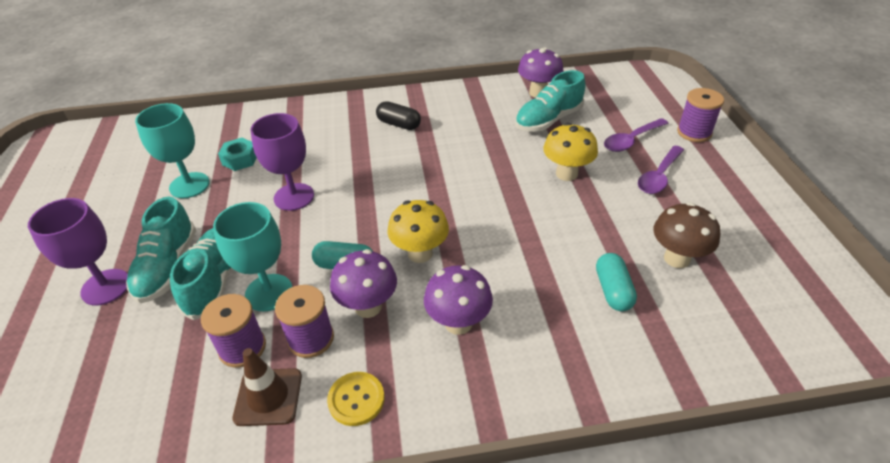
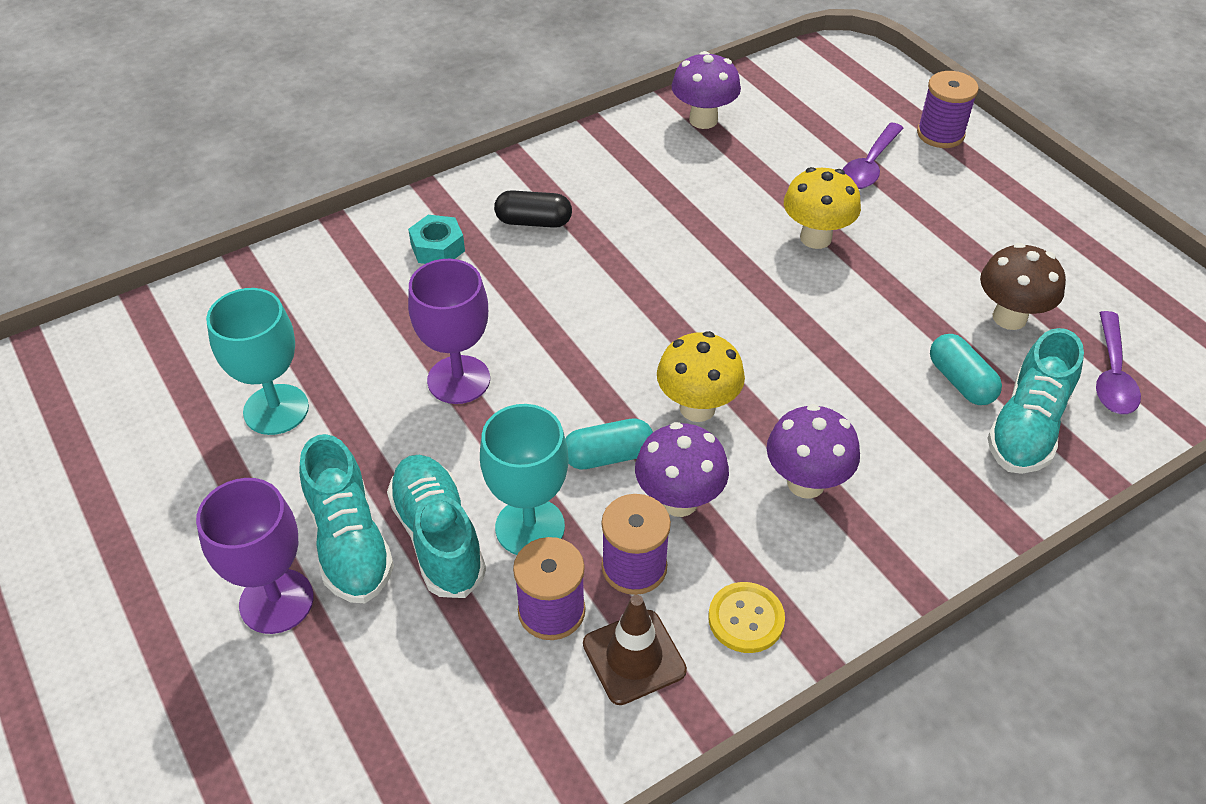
camera: 25 degrees left, 5 degrees up
turquoise nut [218,138,257,171] -> turquoise nut moved to [408,215,465,264]
turquoise shoe [515,70,585,132] -> turquoise shoe moved to [987,328,1084,474]
purple spoon [638,145,684,194] -> purple spoon moved to [1096,311,1141,414]

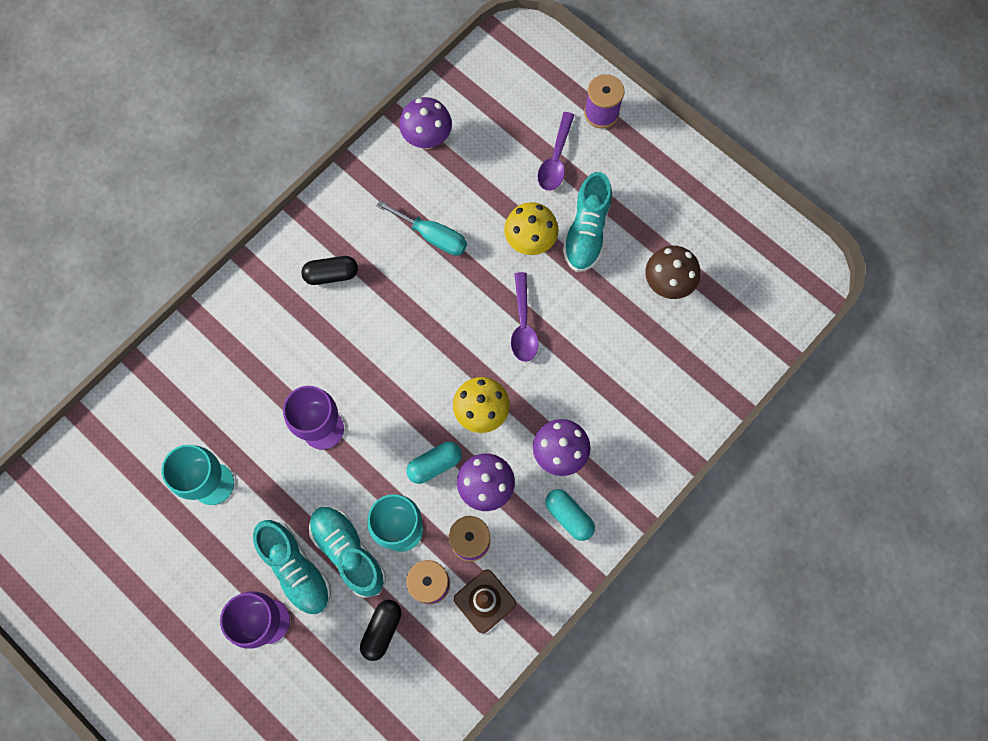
camera: 15 degrees left, 25 degrees up
turquoise nut [408,215,465,264] -> none
yellow button [708,582,785,653] -> none
turquoise capsule [930,334,1002,405] -> turquoise capsule moved to [545,489,595,541]
turquoise shoe [987,328,1084,474] -> turquoise shoe moved to [563,172,612,272]
purple spoon [1096,311,1141,414] -> purple spoon moved to [511,272,539,362]
none -> black capsule [360,600,402,661]
none -> turquoise screwdriver [376,201,467,256]

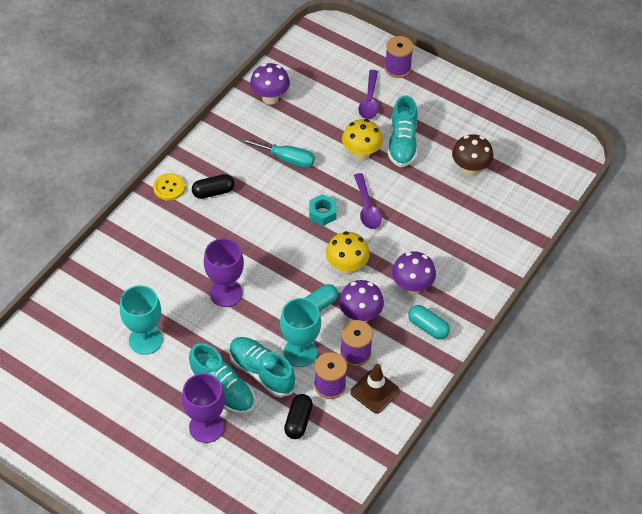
camera: 10 degrees left, 20 degrees down
none -> yellow button [153,173,185,201]
none -> turquoise nut [309,194,337,226]

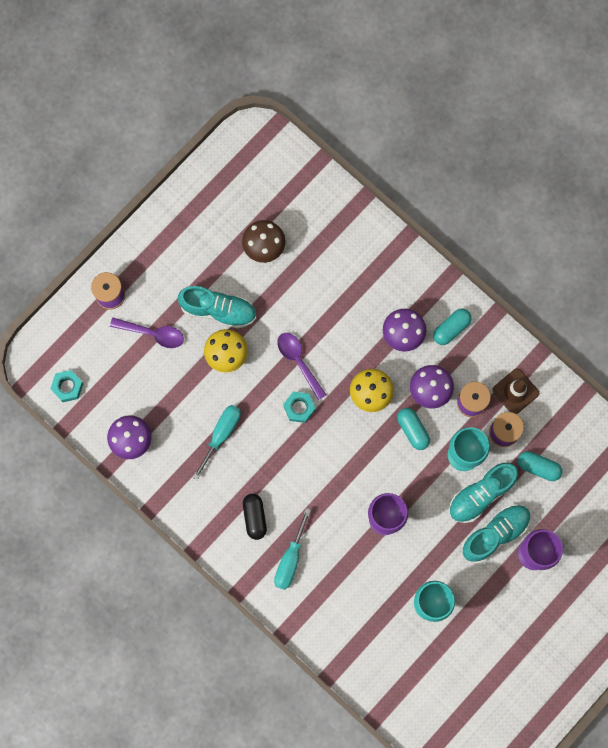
camera: 80 degrees left, 25 degrees up
yellow button [153,173,185,201] -> none
black capsule [284,394,313,439] -> turquoise capsule [518,451,562,481]
purple spoon [354,173,382,229] -> purple spoon turned 120 degrees counterclockwise [277,333,326,400]
none -> turquoise nut [50,370,83,402]
none -> turquoise screwdriver [274,508,311,590]

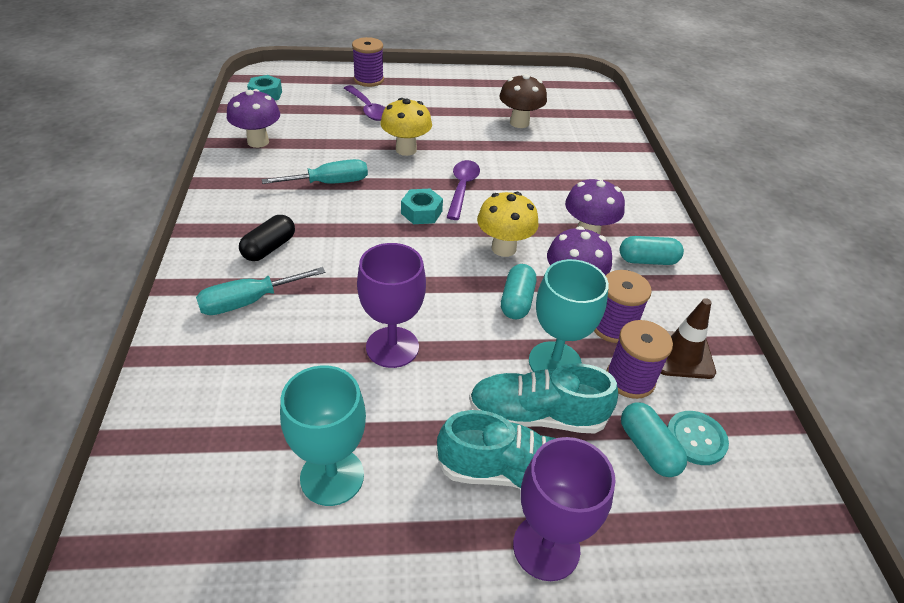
camera: 40 degrees right, 35 degrees down
turquoise shoe [178,286,256,329] -> none
none -> turquoise button [667,411,729,465]

